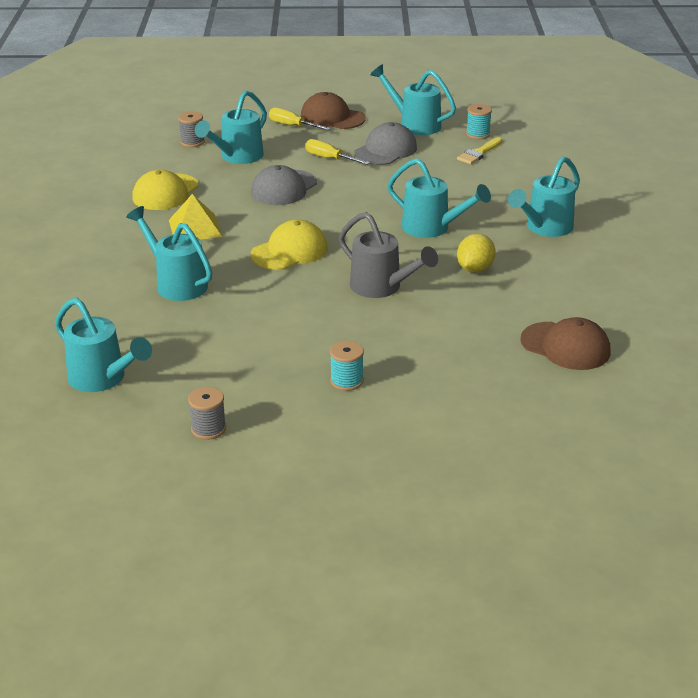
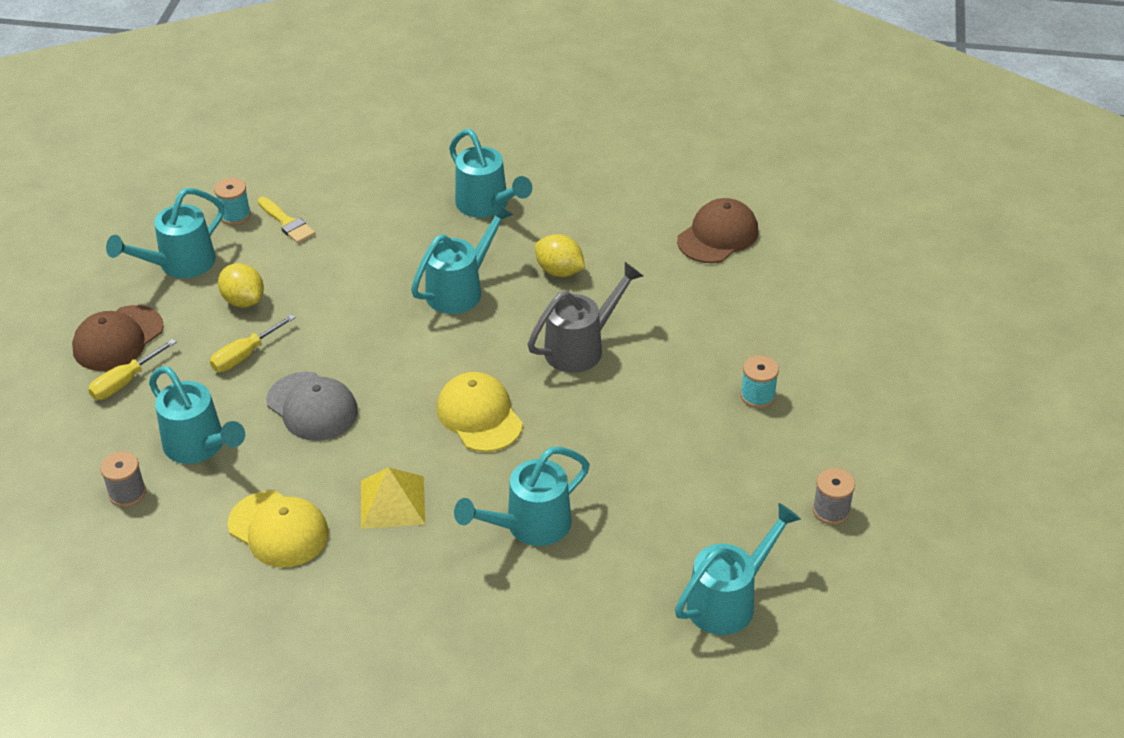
camera: 80 degrees left, 10 degrees up
grey cap [354,122,417,165] -> yellow lemon [218,263,264,308]

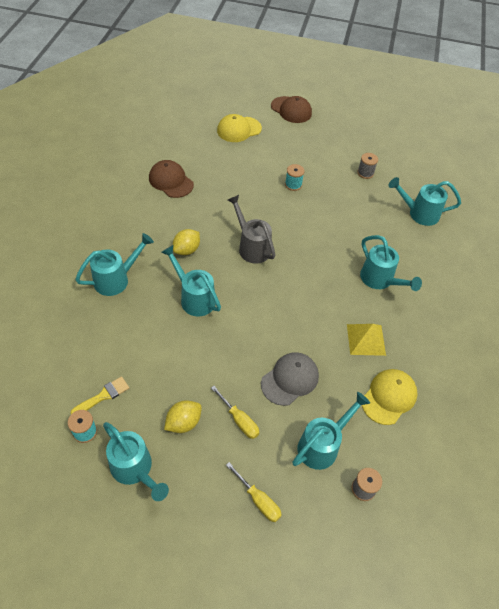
camera: 90 degrees left, 10 degrees up
brown cap [72,305,164,371] -> brown cap moved to [271,96,312,123]
yellow cap [437,372,523,452] -> yellow cap moved to [217,114,262,142]
turquoise watering can [675,503,801,635] -> turquoise watering can turned 45 degrees counterclockwise [388,177,461,226]

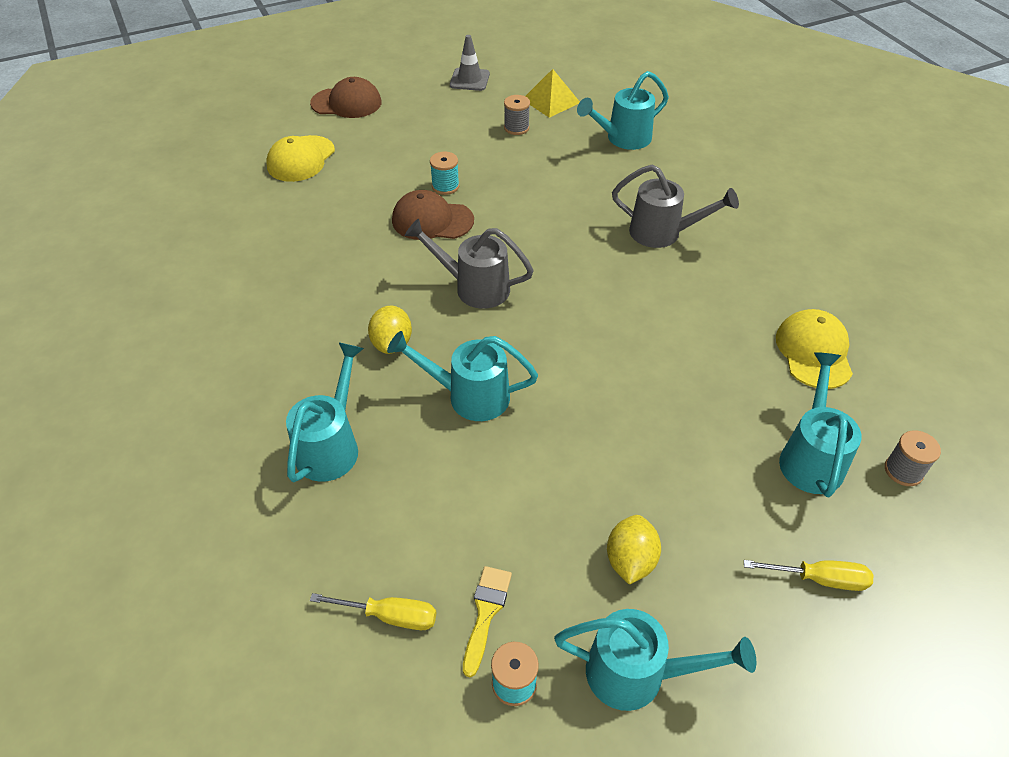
camera: 35 degrees left, 5 degrees down
brown cap [149,160,194,198] -> brown cap moved to [392,190,474,240]
yellow screwdriver [211,386,259,439] -> yellow screwdriver moved to [310,593,436,630]
grey cap [261,352,319,406] -> none
yellow pyramid [347,324,386,356] -> yellow pyramid moved to [525,69,580,118]
turquoise watering can [360,235,422,291] -> grey watering can [612,165,739,248]
none -> grey traffic cone [450,35,490,91]

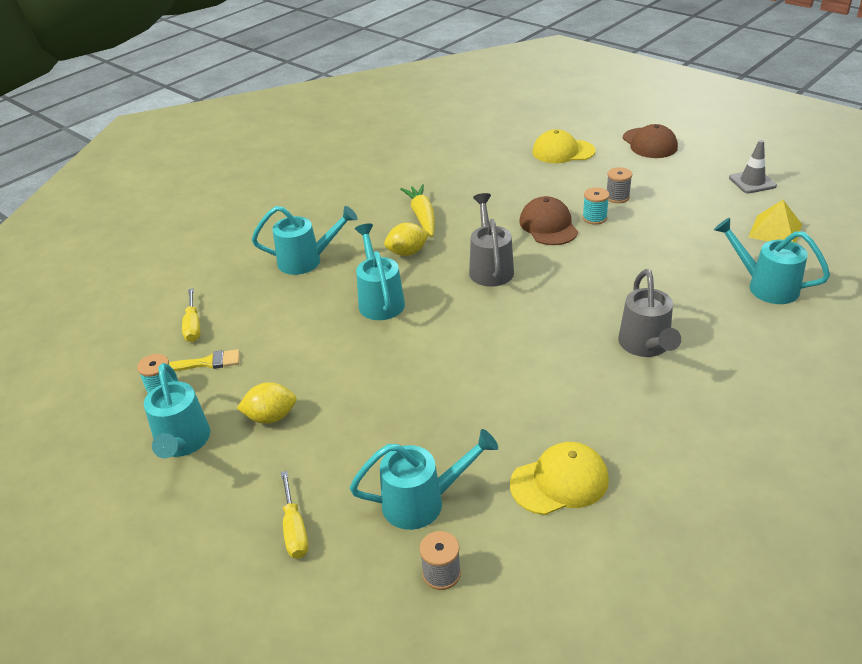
camera: 70 degrees right, 10 degrees down
grey spool [504,95,530,135] -> grey spool moved to [607,167,632,203]
none -> yellow carrot [400,184,435,237]

